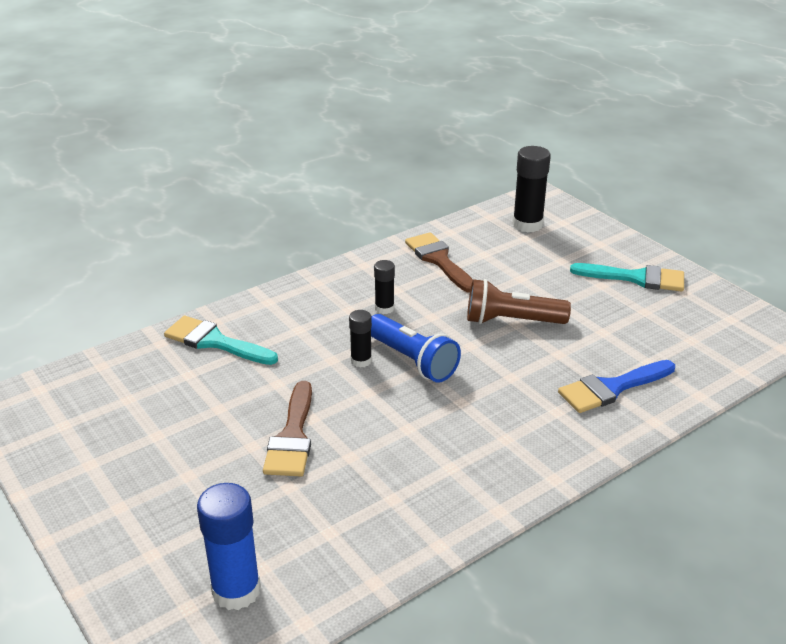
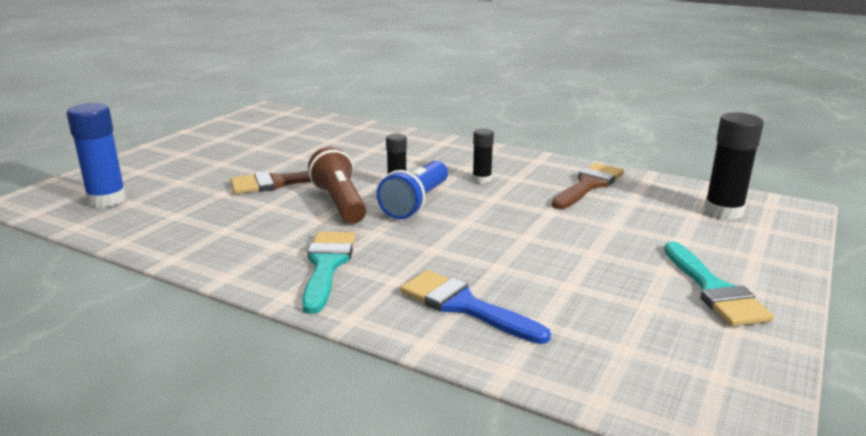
camera: 65 degrees right, 10 degrees down
turquoise brush [164,316,278,365] -> turquoise brush moved to [302,231,355,314]
brown flashlight [467,279,571,324] -> brown flashlight moved to [308,147,366,224]

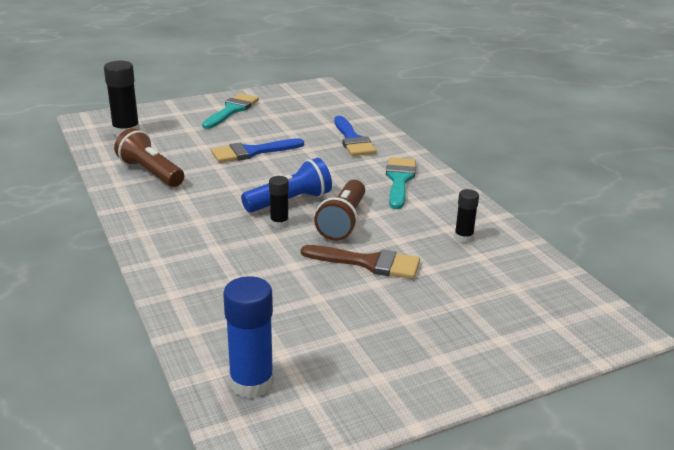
camera: 145 degrees left, 5 degrees up
blue glue stick [67,103,126,208] -> blue glue stick moved to [223,276,274,398]
turquoise brush [302,231,355,314] -> turquoise brush turned 150 degrees clockwise [386,157,416,209]
black glue stick [472,128,494,183] -> black glue stick moved to [454,189,479,242]
brown brush [552,163,624,209] -> brown flashlight [114,128,184,187]
none -> blue brush [211,138,304,163]

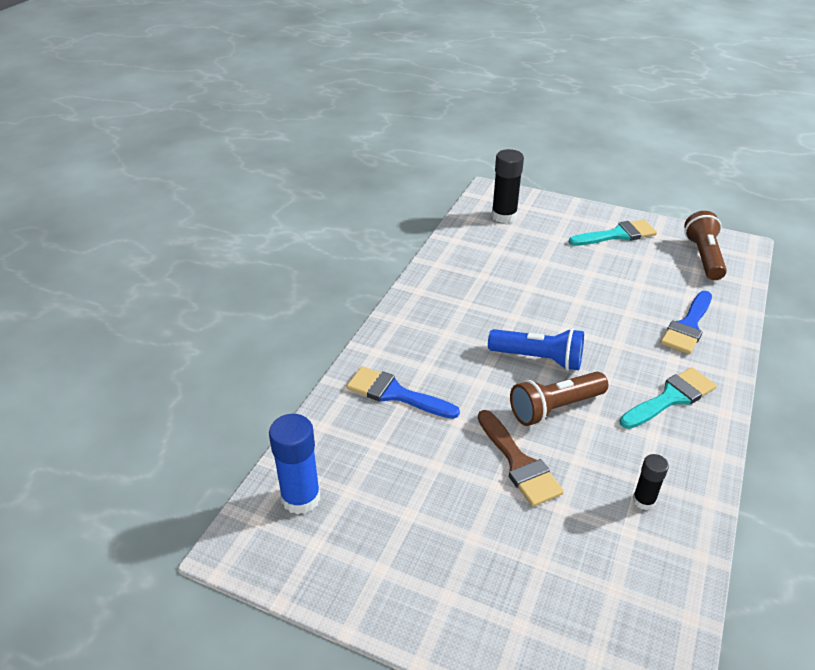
camera: 50 degrees right, 10 degrees up
brown flashlight [114,128,184,187] -> brown flashlight moved to [684,211,727,280]
blue brush [211,138,304,163] -> blue brush moved to [347,366,460,419]
black glue stick [269,176,289,228] -> none

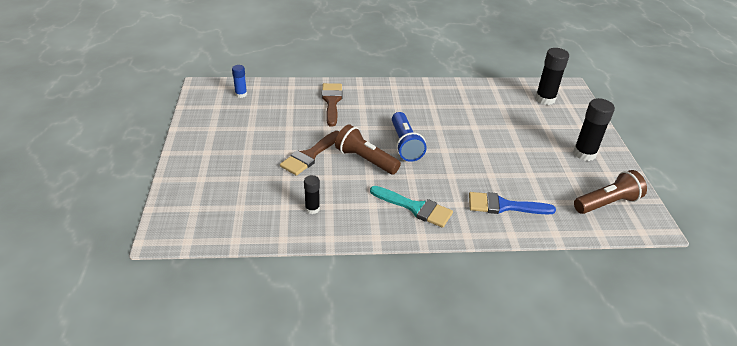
camera: 60 degrees right, 0 degrees up
blue glue stick [269,414,321,515] -> blue glue stick [232,65,247,98], size x0.57
blue brush [347,366,460,419] -> brown brush [322,83,343,127]
turquoise brush [568,219,657,246] -> black glue stick [573,98,615,161]

